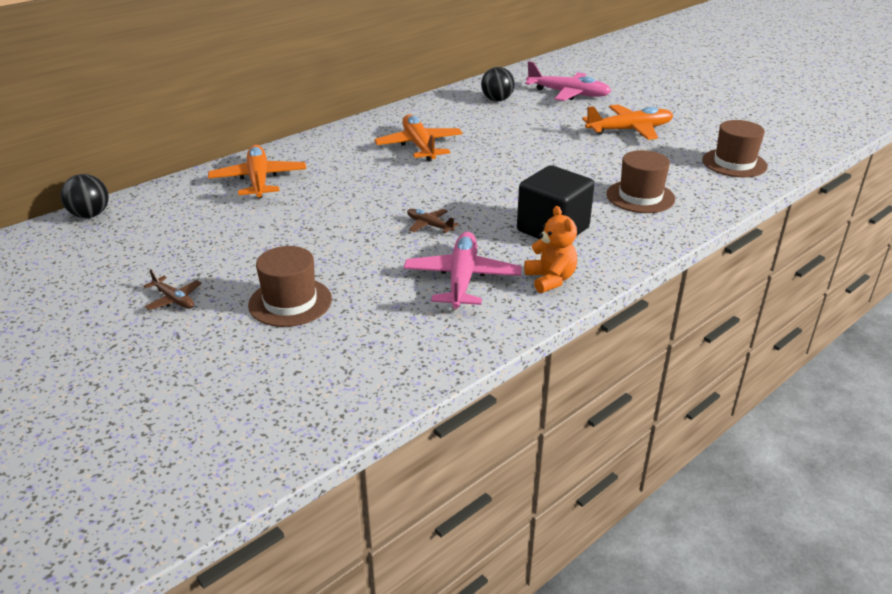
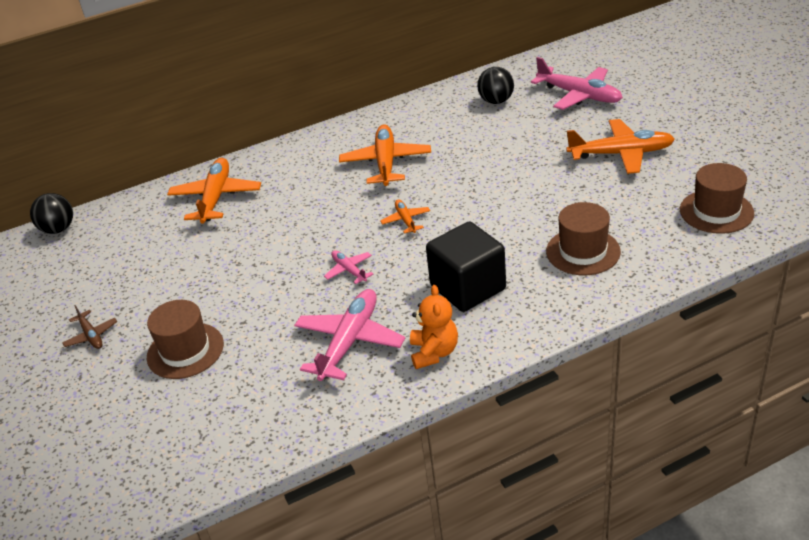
camera: 20 degrees right, 5 degrees up
brown plane [407,209,459,233] -> pink plane [324,250,373,284]
none -> orange plane [380,199,430,234]

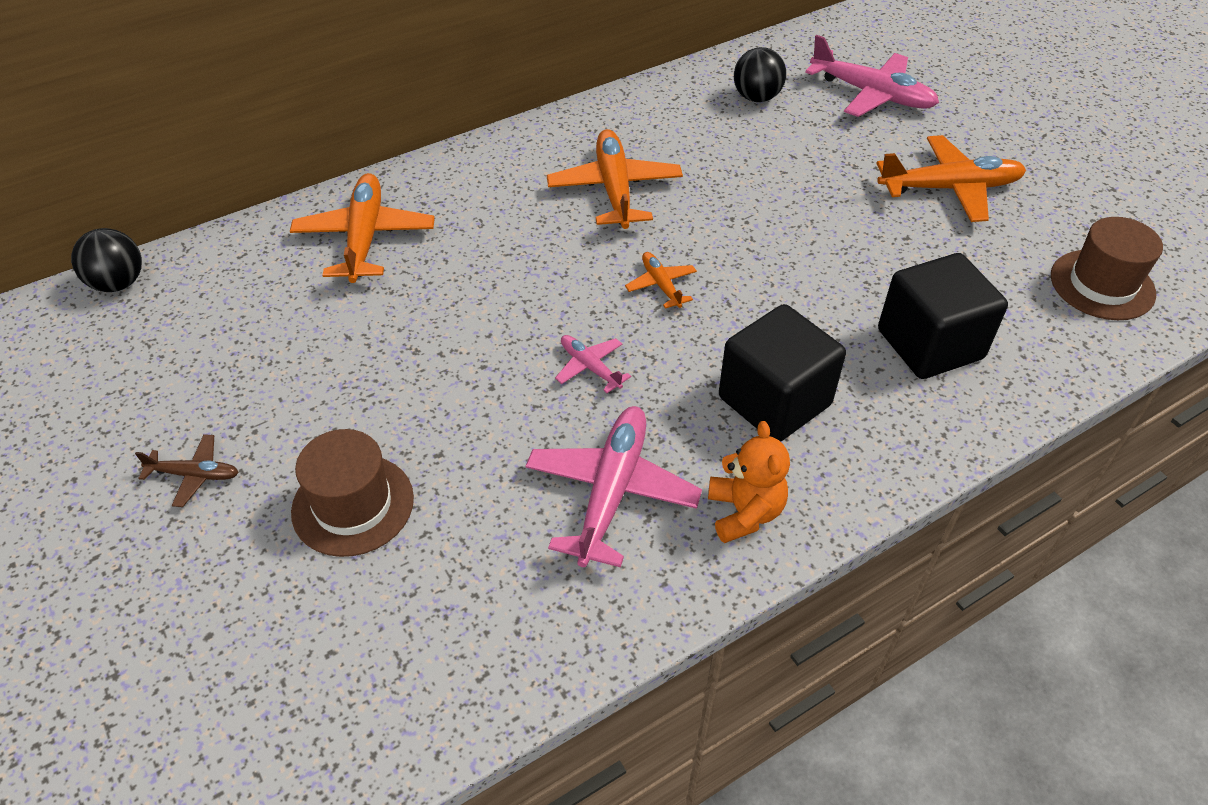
camera: 10 degrees left, 10 degrees up
brown plane [62,305,117,349] -> brown plane turned 45 degrees counterclockwise [135,434,239,507]
brown hat [546,202,621,275] -> black cube [878,253,1008,379]

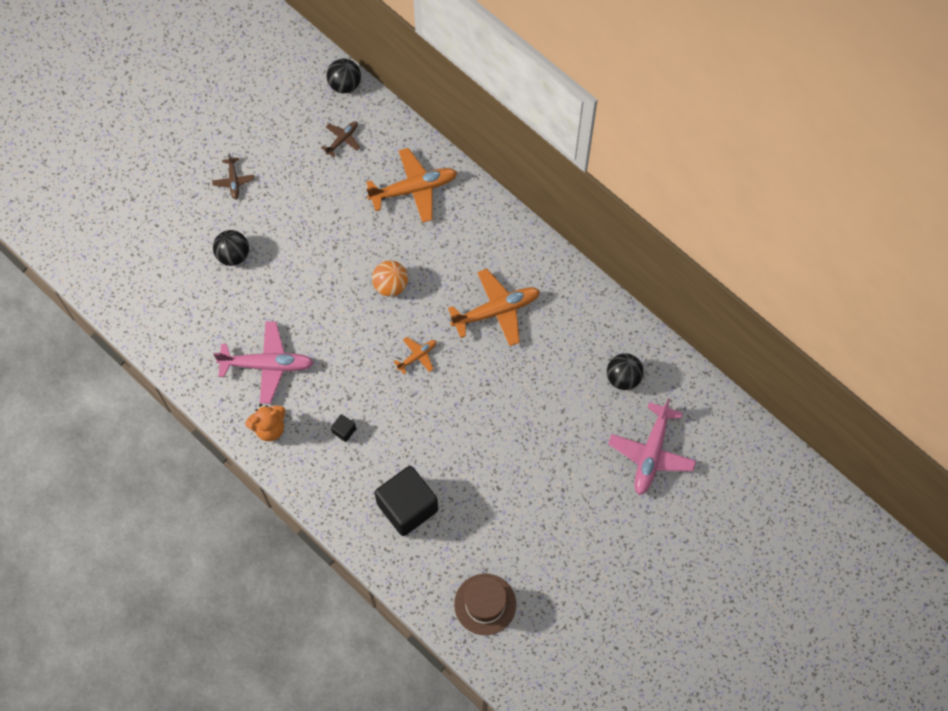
camera: 75 degrees right, 20 degrees up
brown hat [291,429,414,557] -> black ball [213,230,249,266]
pink plane [555,335,631,393] -> none
black cube [719,304,846,442] -> black cube [331,414,356,442], size x0.40
orange plane [876,135,1026,222] -> none
none -> brown plane [322,121,360,157]
none -> orange ball [372,261,408,297]

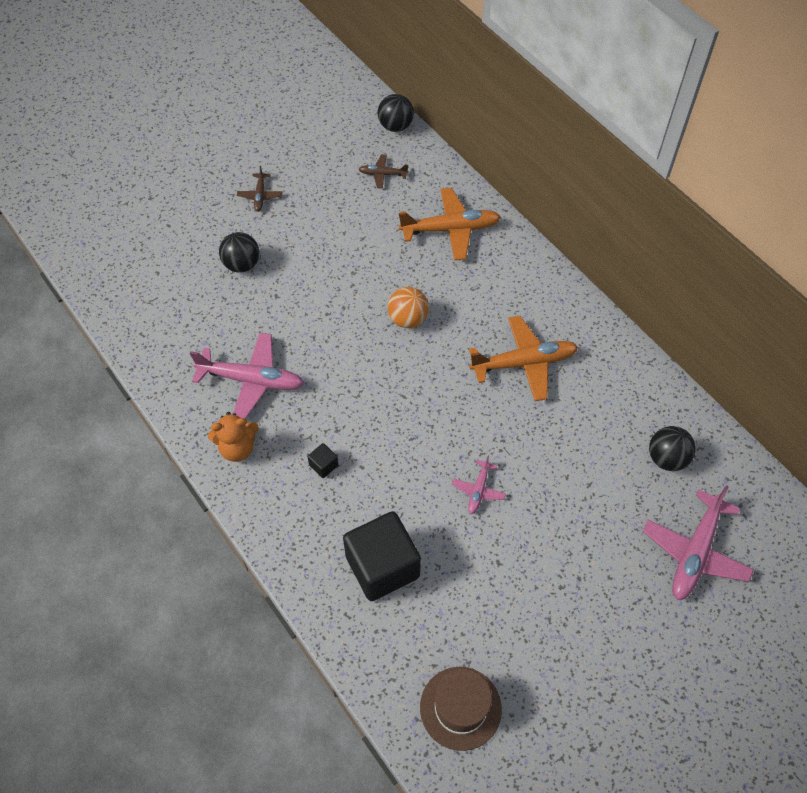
camera: 10 degrees right, 10 degrees down
brown plane [322,121,360,157] -> brown plane turned 135 degrees counterclockwise [358,154,408,189]
orange plane [393,337,436,375] -> none
none -> pink plane [452,456,506,514]

